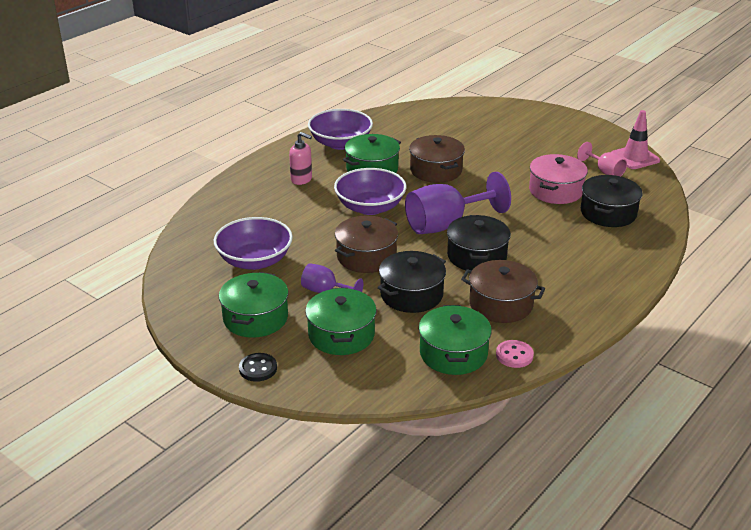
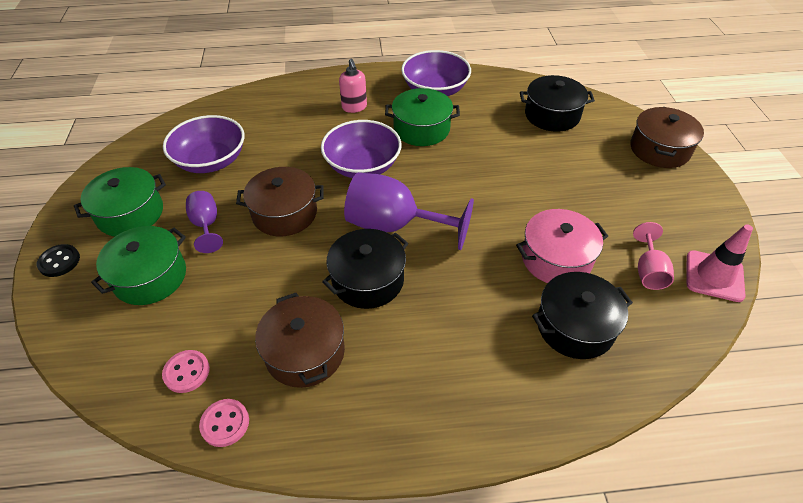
camera: 45 degrees right, 15 degrees up
black pot [378,251,446,313] -> black pot moved to [520,75,595,132]
brown pot [409,135,465,183] -> brown pot moved to [630,107,704,168]
green pot [419,305,492,375] -> pink button [162,350,210,393]

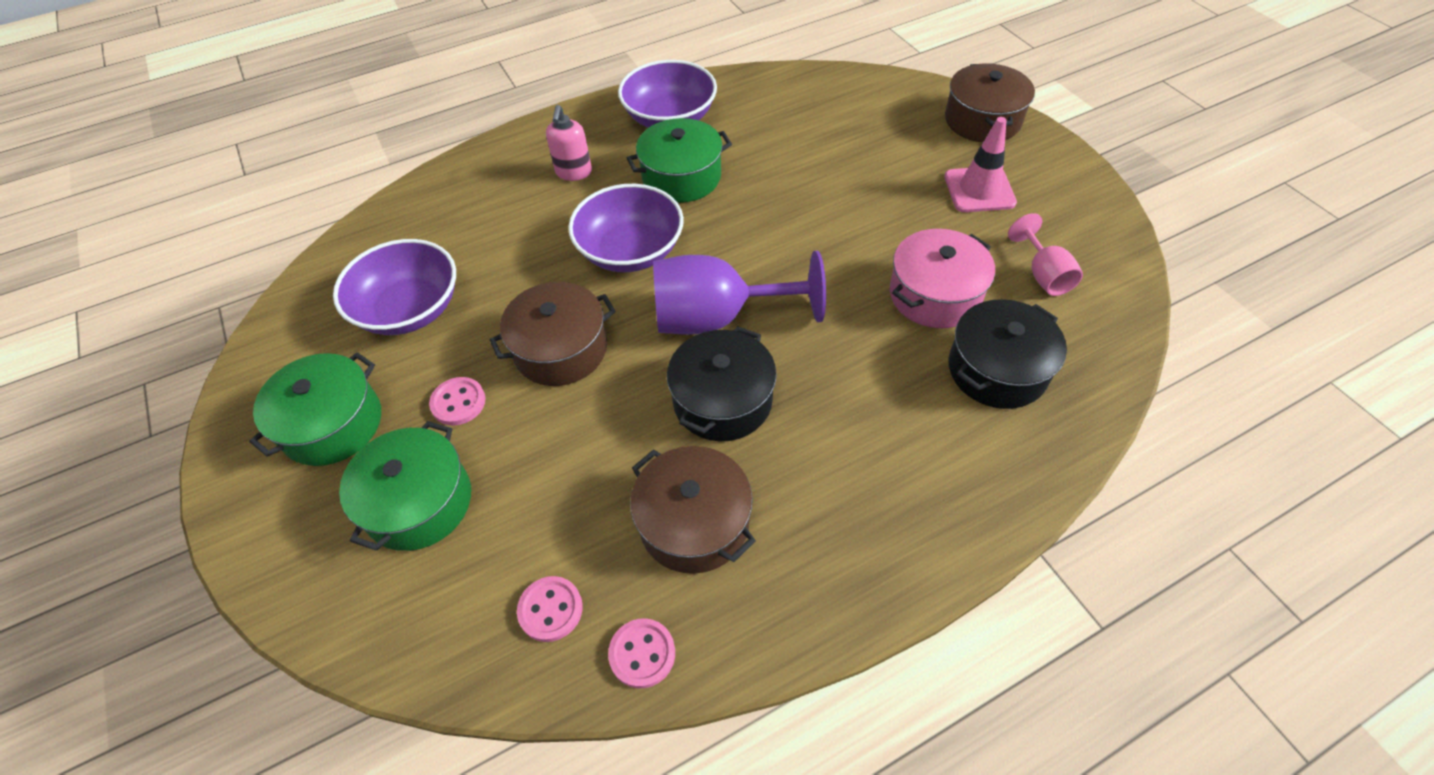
camera: 20 degrees left, 5 degrees up
black button [37,244,80,277] -> none
purple goblet [186,191,223,253] -> pink button [429,377,486,426]
pink soap dispenser [339,59,367,113] -> pink soap dispenser turned 45 degrees clockwise [546,105,592,181]
black pot [520,75,595,132] -> none
pink traffic cone [687,224,753,302] -> pink traffic cone moved to [944,117,1017,212]

